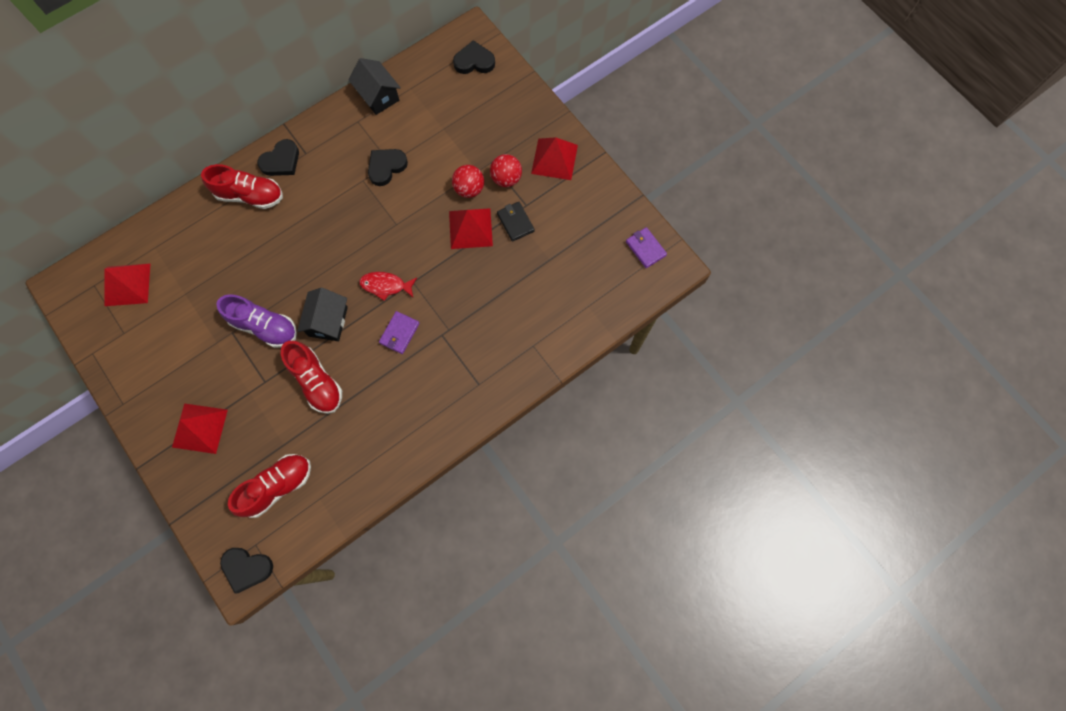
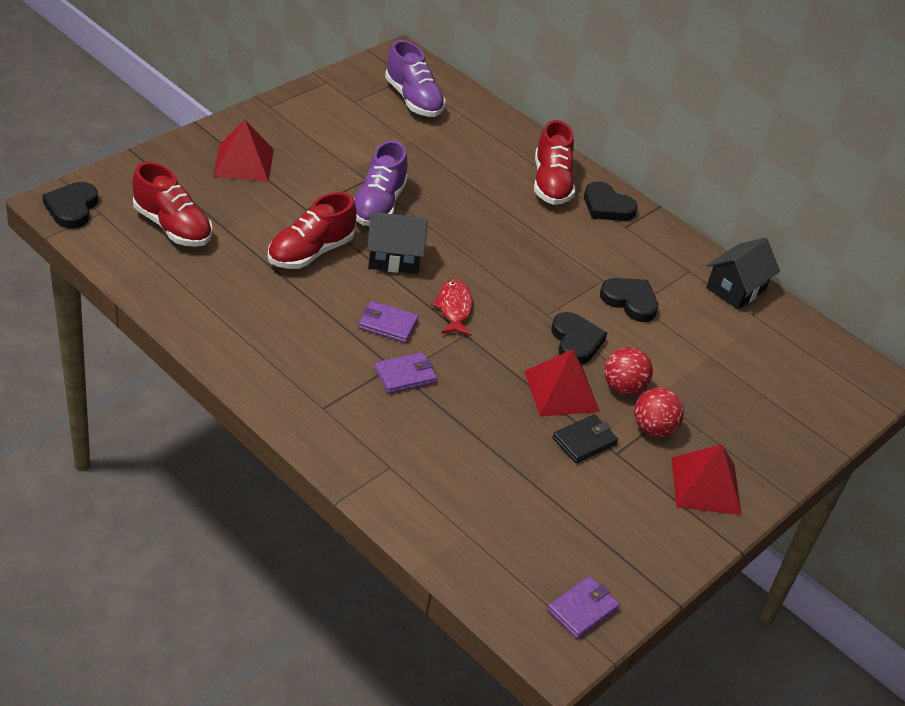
camera: 75 degrees right, 30 degrees down
red pyramid [104,263,151,306] -> purple shoe [385,40,446,117]
black heart [453,40,495,74] -> black heart moved to [551,312,607,364]
none -> purple wallet [374,352,437,393]

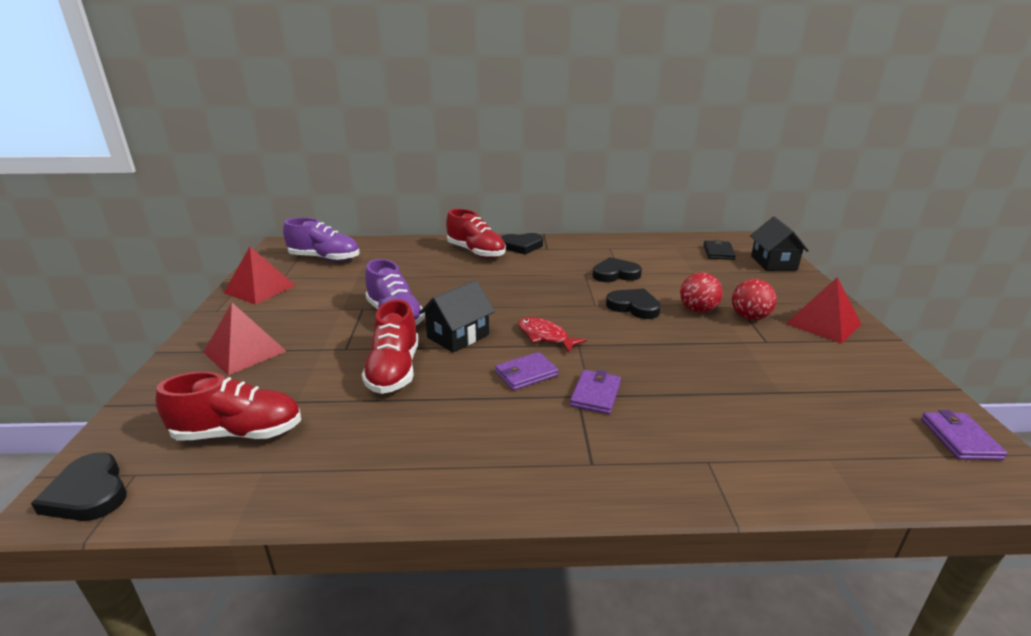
camera: 40 degrees left, 15 degrees down
red pyramid [524,349,600,416] -> red pyramid moved to [224,247,296,305]
black wallet [553,414,618,463] -> black wallet moved to [703,240,736,260]
black house [706,238,780,310] -> black house moved to [750,217,809,271]

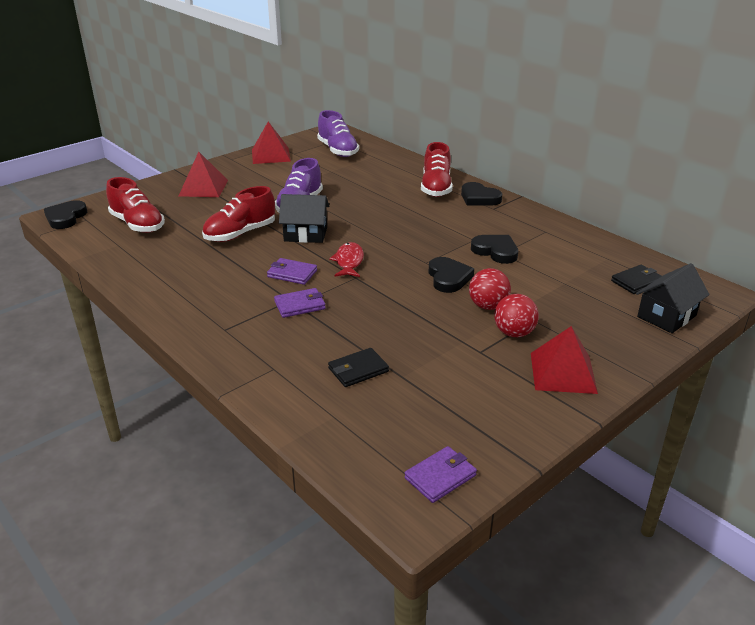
camera: 50 degrees right, 5 degrees up
none -> black wallet [328,348,389,387]

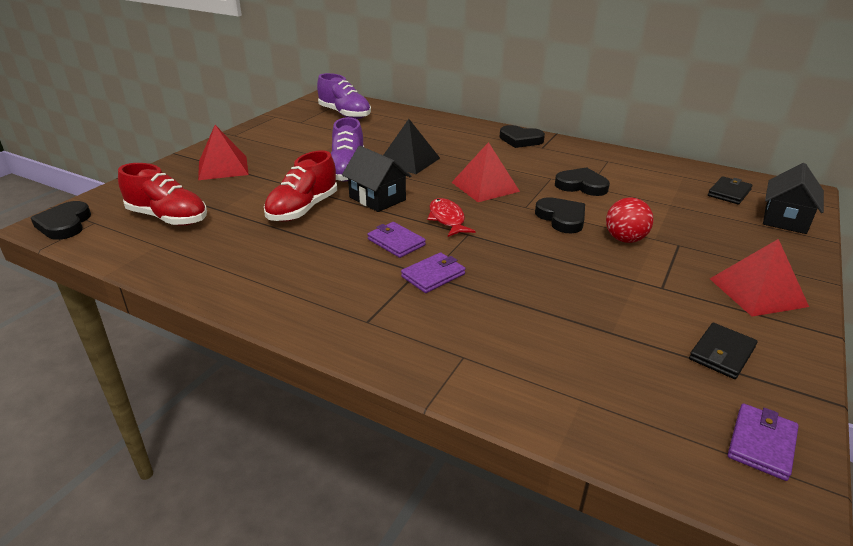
camera: 20 degrees left, 0 degrees up
red pyramid [252,121,291,164] -> red pyramid moved to [451,142,520,202]
purple wallet [267,258,317,285] -> purple wallet turned 45 degrees clockwise [367,222,426,258]
black house [279,194,330,243] -> black house turned 60 degrees clockwise [342,146,411,212]
black wallet [328,348,389,387] -> black wallet moved to [689,323,757,379]
red shoe [421,142,453,197] -> none
red ball [494,294,539,337] -> none
none -> black pyramid [383,119,440,174]

